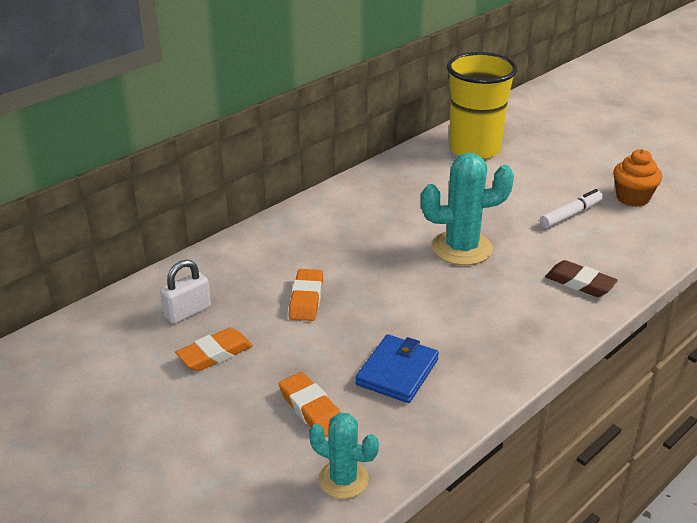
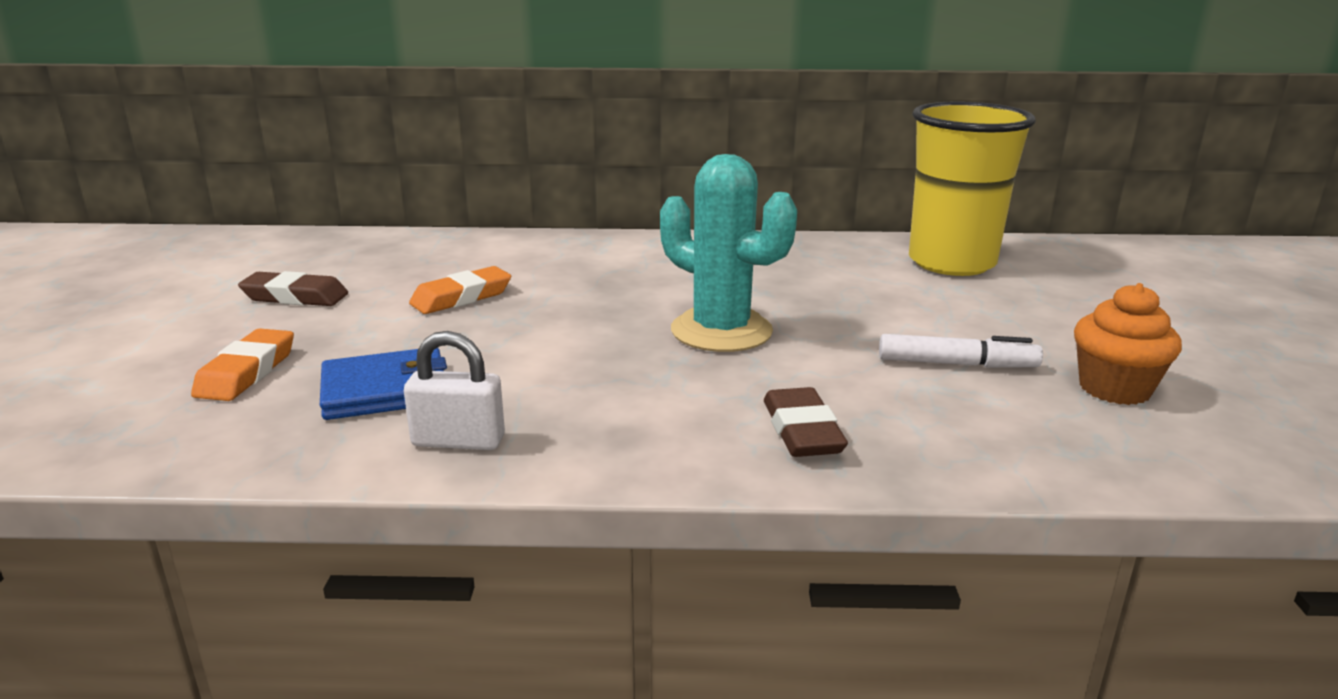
camera: 45 degrees right, 10 degrees down
white padlock [160,260,211,324] -> white padlock moved to [404,331,505,450]
orange eraser [175,327,253,371] -> brown eraser [238,271,348,306]
turquoise cactus [309,413,379,499] -> none

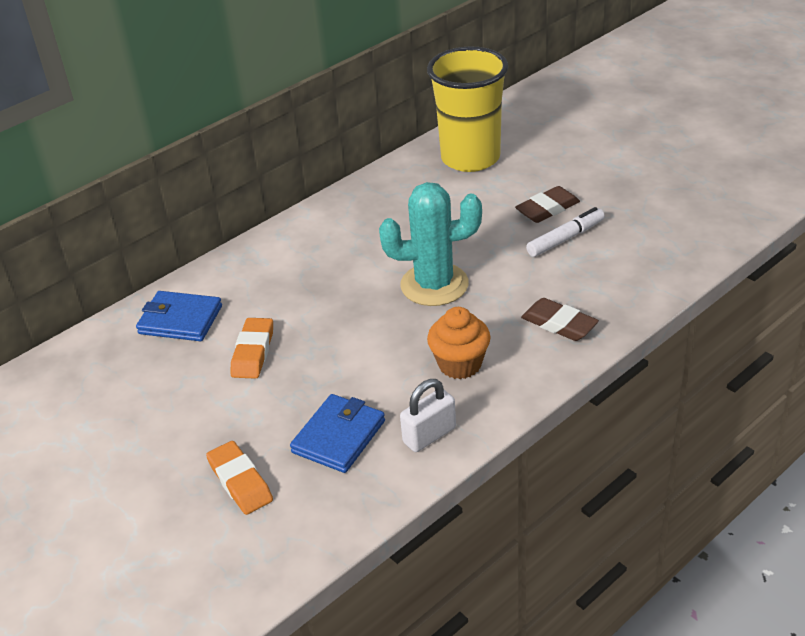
camera: 40 degrees left, 15 degrees up
brown eraser [238,271,348,306] -> brown eraser moved to [515,186,580,223]
orange cupcake [1074,283,1182,405] -> orange cupcake moved to [427,307,491,379]
none -> blue wallet [136,291,222,341]

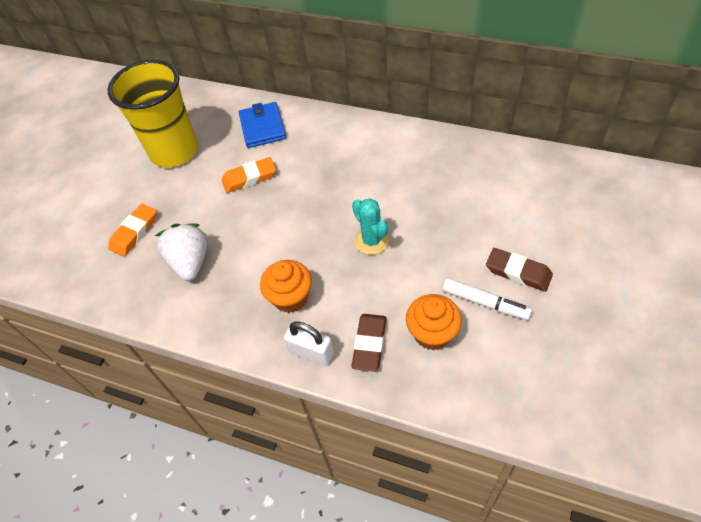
camera: 65 degrees right, 15 degrees up
blue wallet [290,394,385,473] -> white strawberry [155,223,208,281]
turquoise cactus [379,182,482,306] -> turquoise cactus [352,198,389,255], size x0.61
white padlock [400,379,456,452] -> white padlock moved to [284,322,334,366]
yellow cup [427,46,508,172] -> yellow cup moved to [107,60,198,168]
none -> orange cupcake [406,294,462,350]

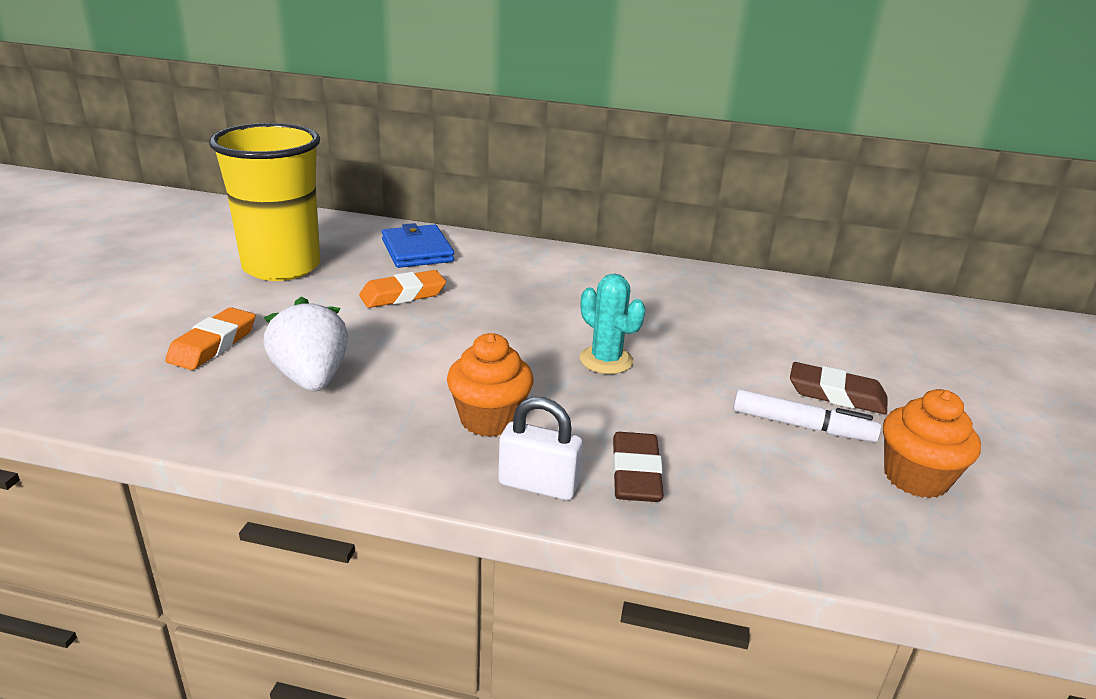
camera: 15 degrees left, 25 degrees down
orange cupcake [406,294,462,350] -> orange cupcake moved to [883,389,981,498]

